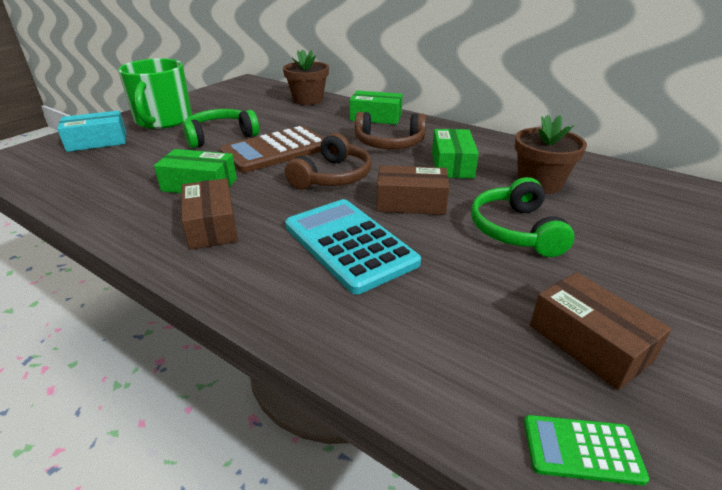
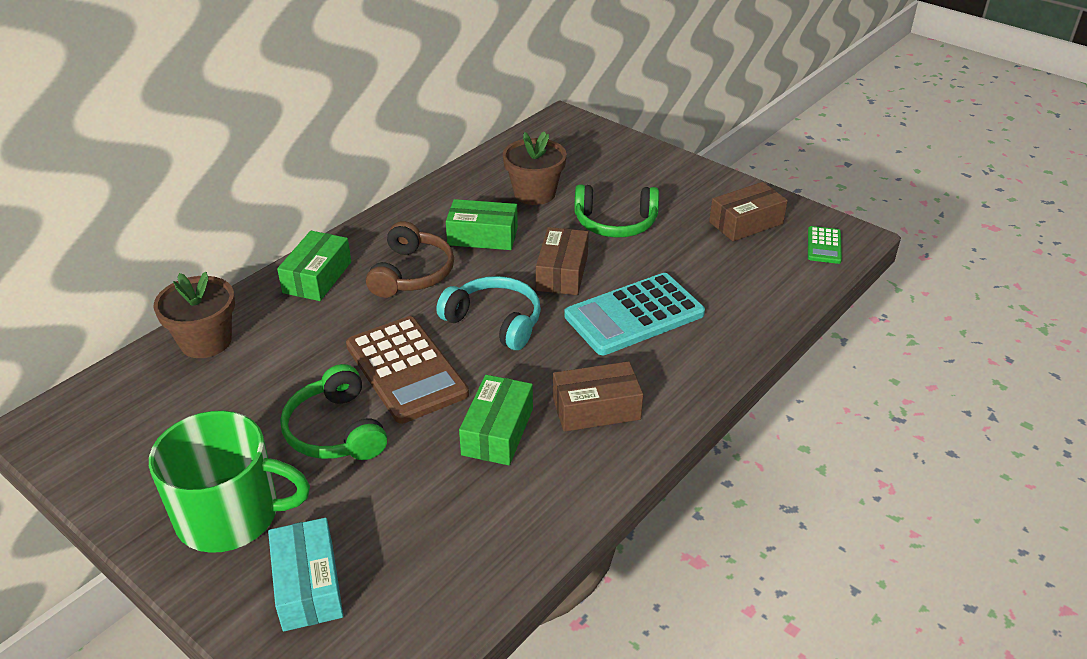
camera: 85 degrees left, 5 degrees up
brown headphones [285,133,372,190] -> turquoise headphones [437,276,541,350]

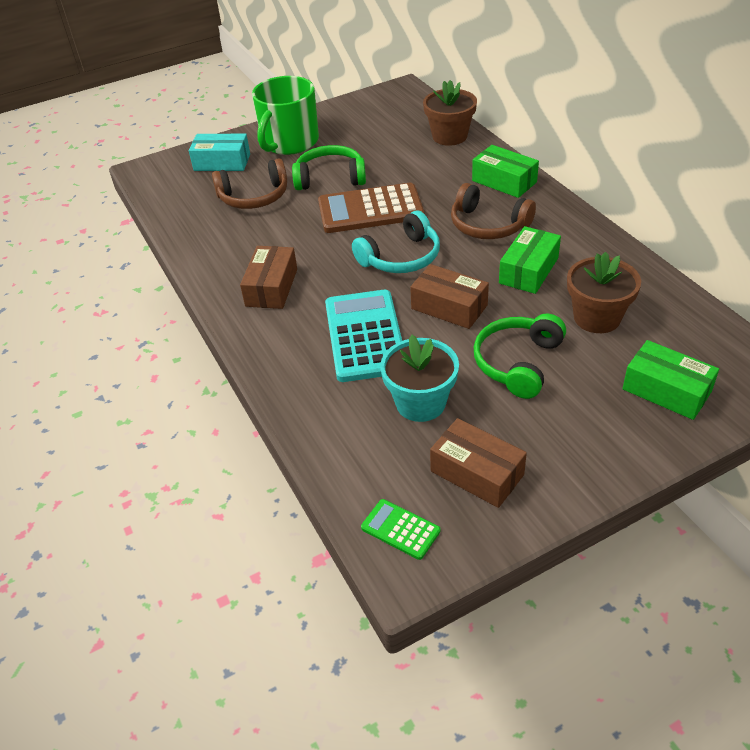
camera: 115 degrees right, 5 degrees up
green box [459,375,533,465] -> green box moved to [622,340,719,420]
brown box [709,182,788,241] -> brown box turned 45 degrees counterclockwise [430,418,527,508]
none -> brown headphones [212,158,287,209]
none -> turquoise flower pot [380,335,459,422]

